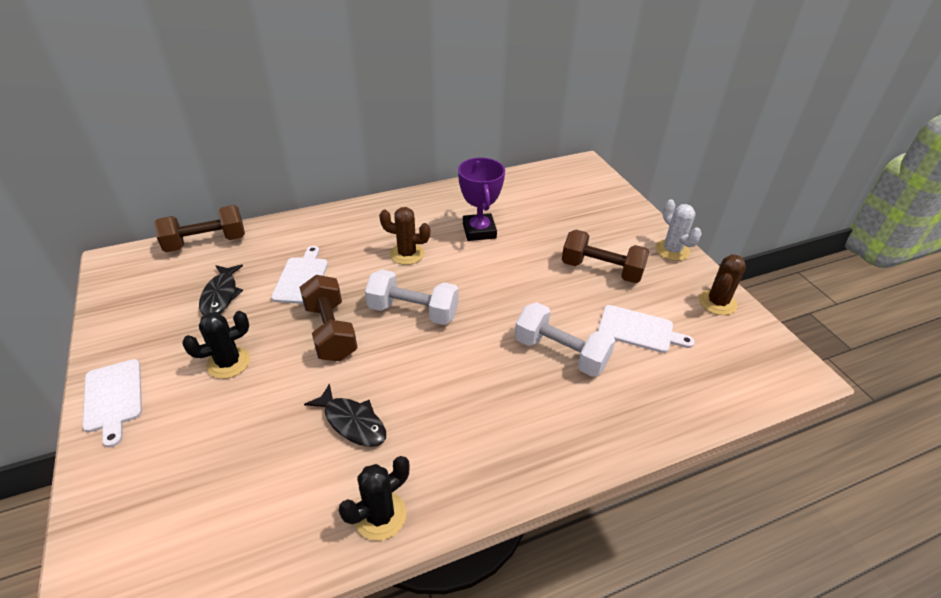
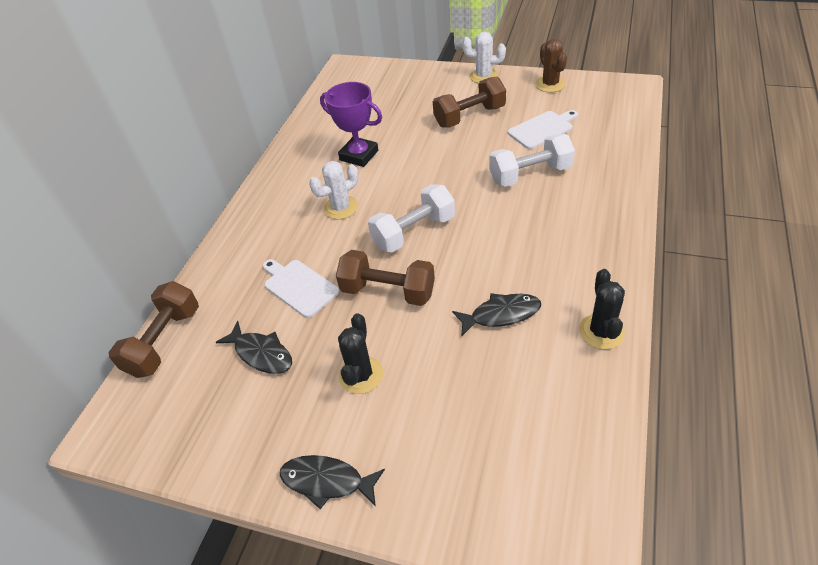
camera: 45 degrees left, 5 degrees up
white cutting board [82,359,142,448] -> black fish [280,455,385,509]
brown cactus [379,207,430,265] -> white cactus [309,161,358,220]

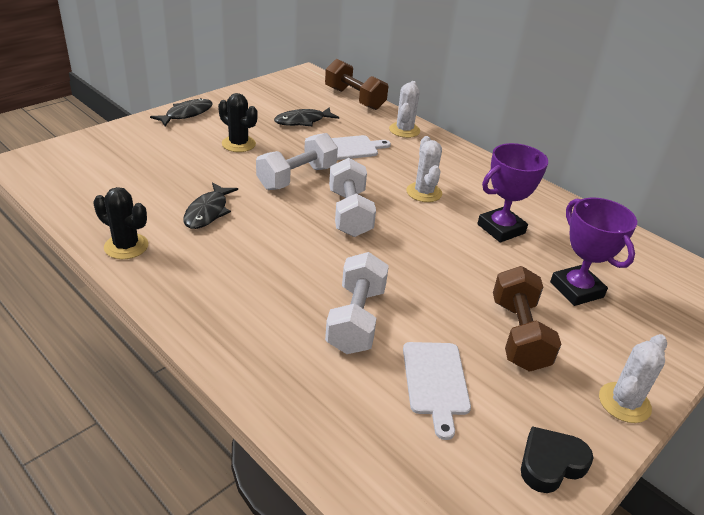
camera: 110 degrees right, 10 degrees down
brown dumbbell [336,250,435,306] -> white dumbbell [256,133,338,190]
brown cactus [535,39,567,92] -> black heart [521,426,594,493]
none -> white cactus [389,81,420,138]
none -> purple trophy [550,198,637,306]

